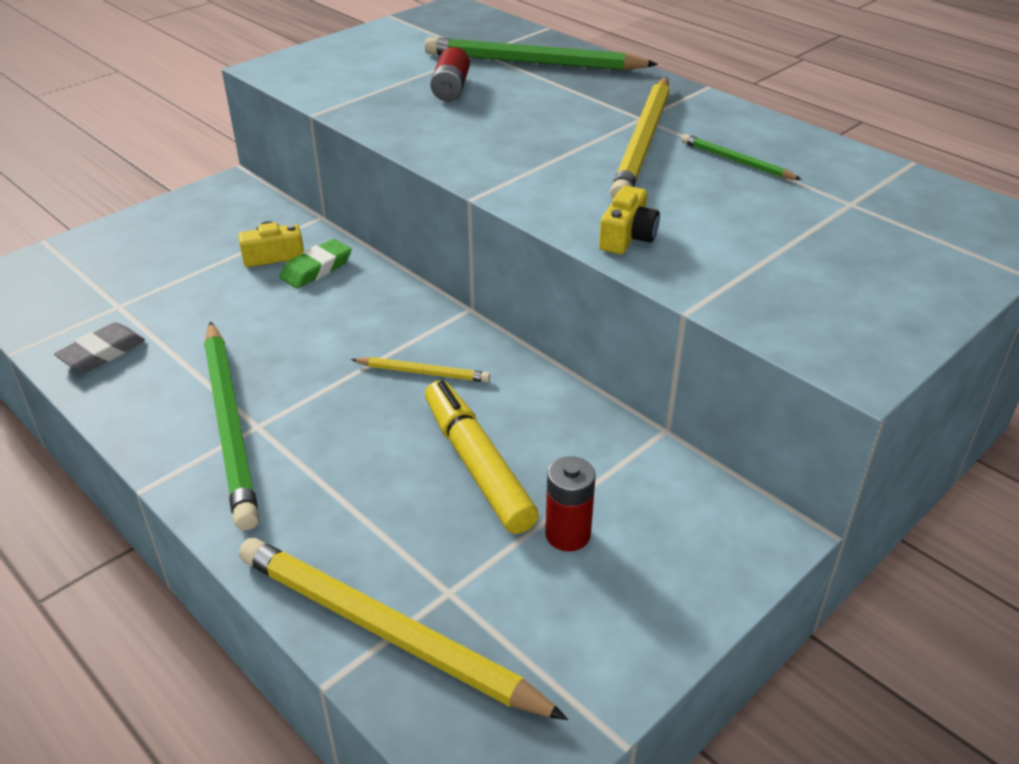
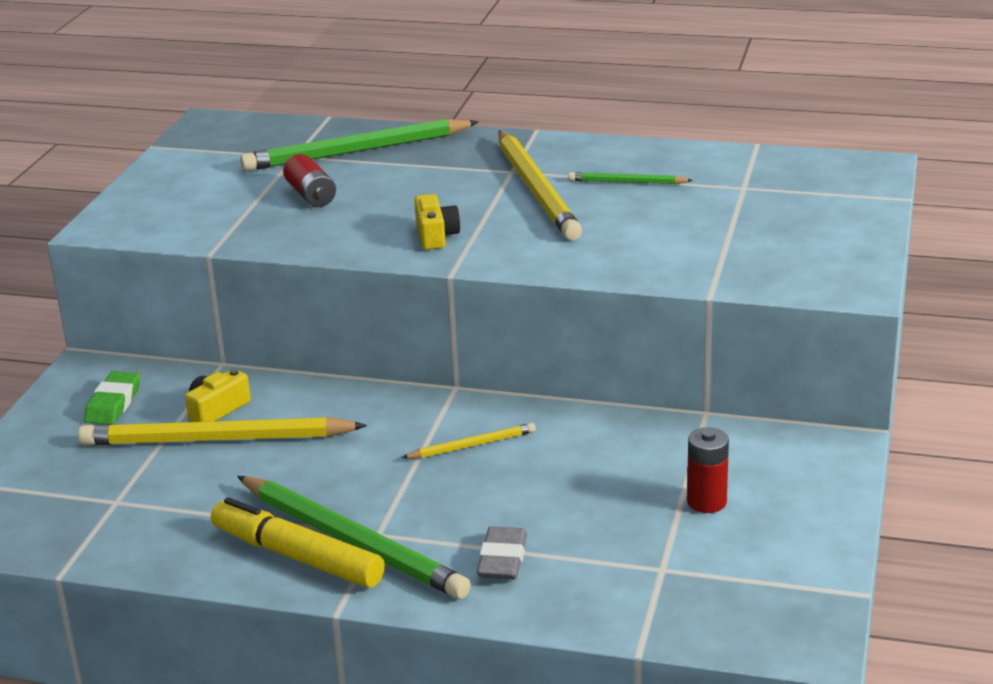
camera: 30 degrees left, 10 degrees down
grey eraser [54,322,145,372] -> grey eraser moved to [477,526,527,580]
yellow pencil [239,538,568,720] -> yellow pencil moved to [78,417,367,445]
green eraser [280,239,352,289] -> green eraser moved to [84,371,140,425]
yellow marker [425,380,539,534] -> yellow marker moved to [211,497,385,588]
yellow camera [599,186,660,254] -> yellow camera moved to [414,194,460,250]

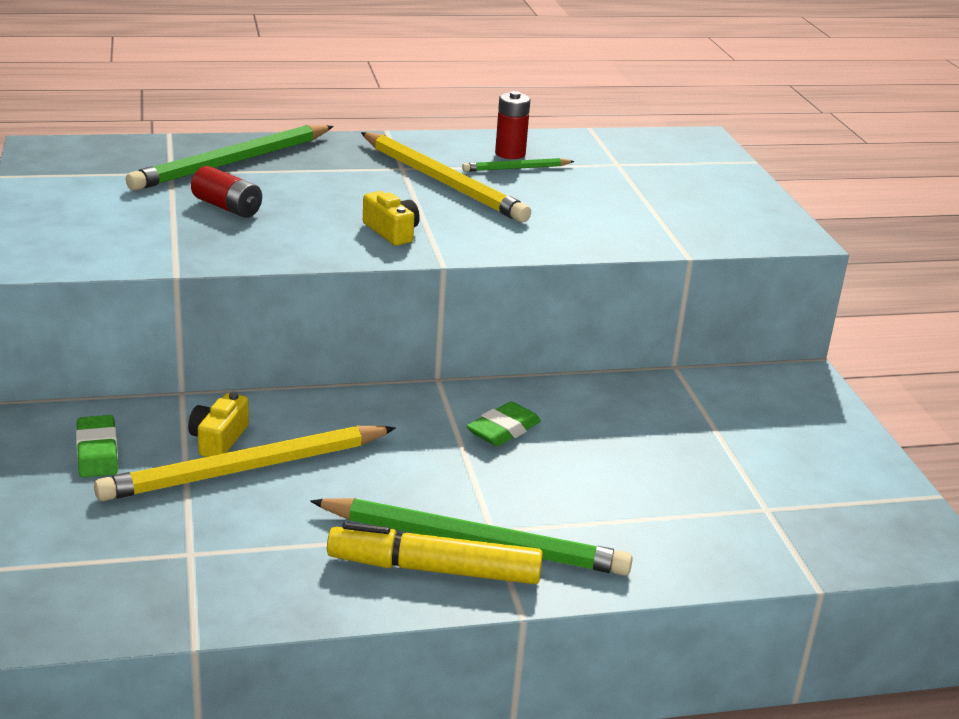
camera: 30 degrees left, 0 degrees up
yellow pencil [401,423,536,459] -> green eraser [467,401,541,447]
grey eraser [477,526,527,580] -> none
red battery [687,427,729,513] -> red battery moved to [495,91,530,159]

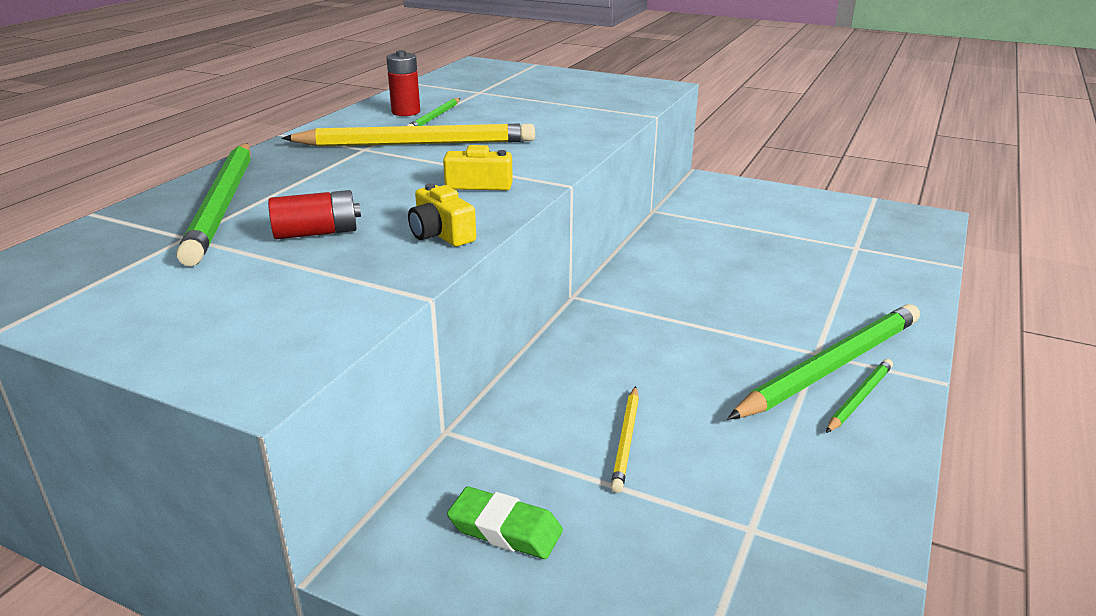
camera: 50 degrees left, 0 degrees up
yellow pencil [94,426,396,501] -> yellow pencil [611,386,639,493], size x0.48
yellow camera [188,392,249,457] -> yellow camera moved to [408,184,476,247]
yellow marker [327,522,543,584] -> green pencil [826,359,893,433]
green eraser [467,401,541,447] -> none

